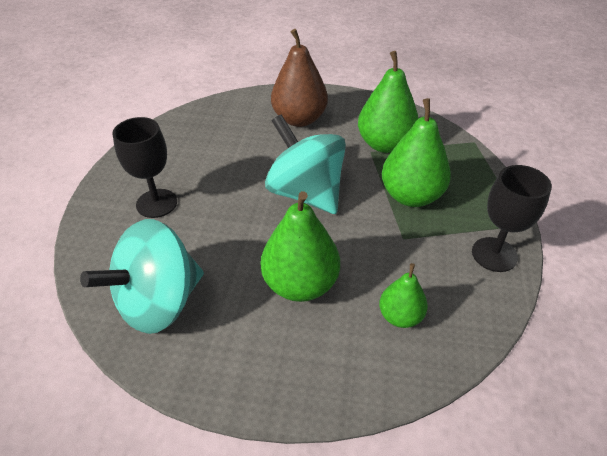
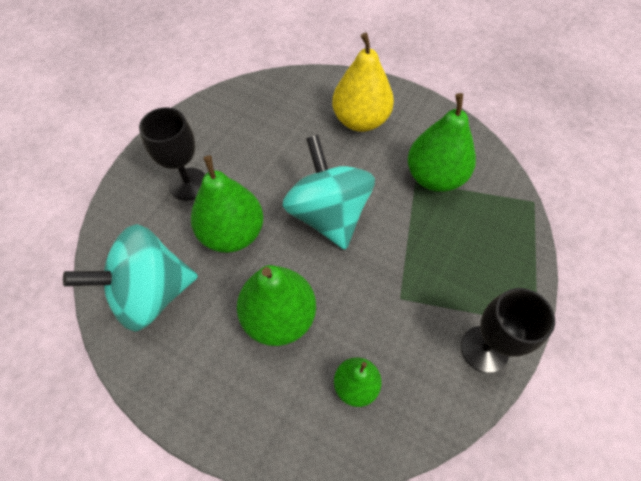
camera: 20 degrees right, 15 degrees up
brown pear [271,29,328,127] -> yellow pear [332,33,394,132]
green pear [382,98,451,207] -> green pear moved to [191,156,264,253]

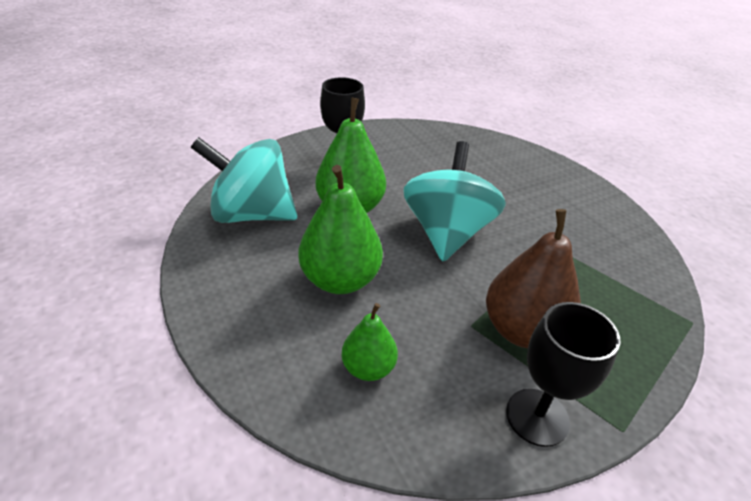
camera: 30 degrees right, 20 degrees down
yellow pear [332,33,394,132] -> none
green pear [408,93,476,192] -> none
none -> brown pear [486,209,581,348]

